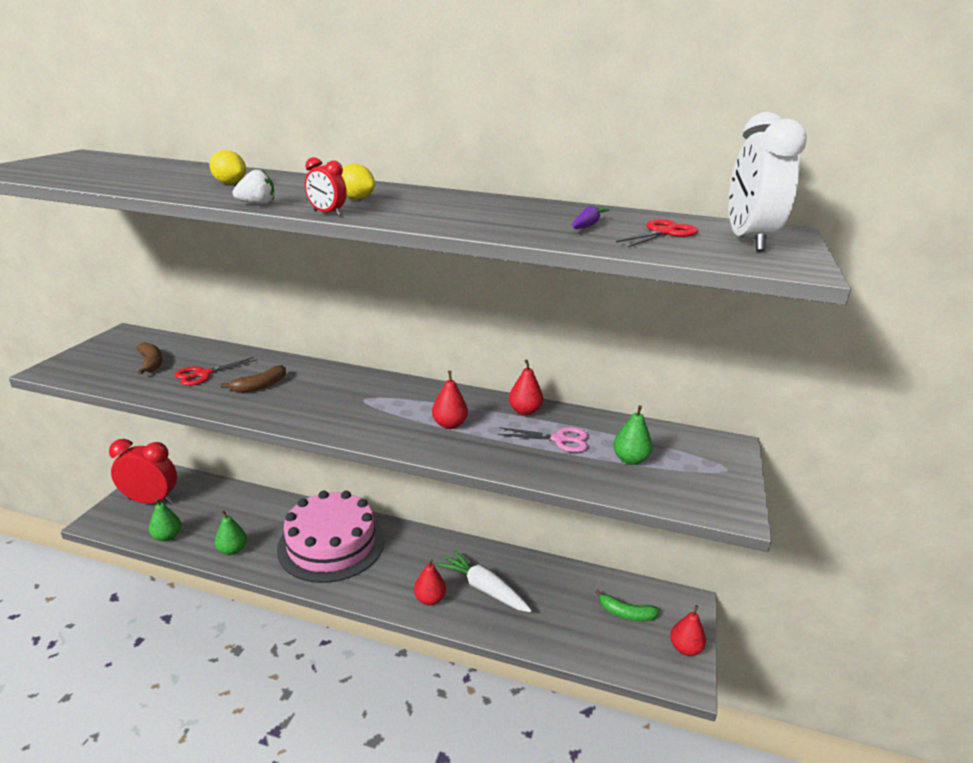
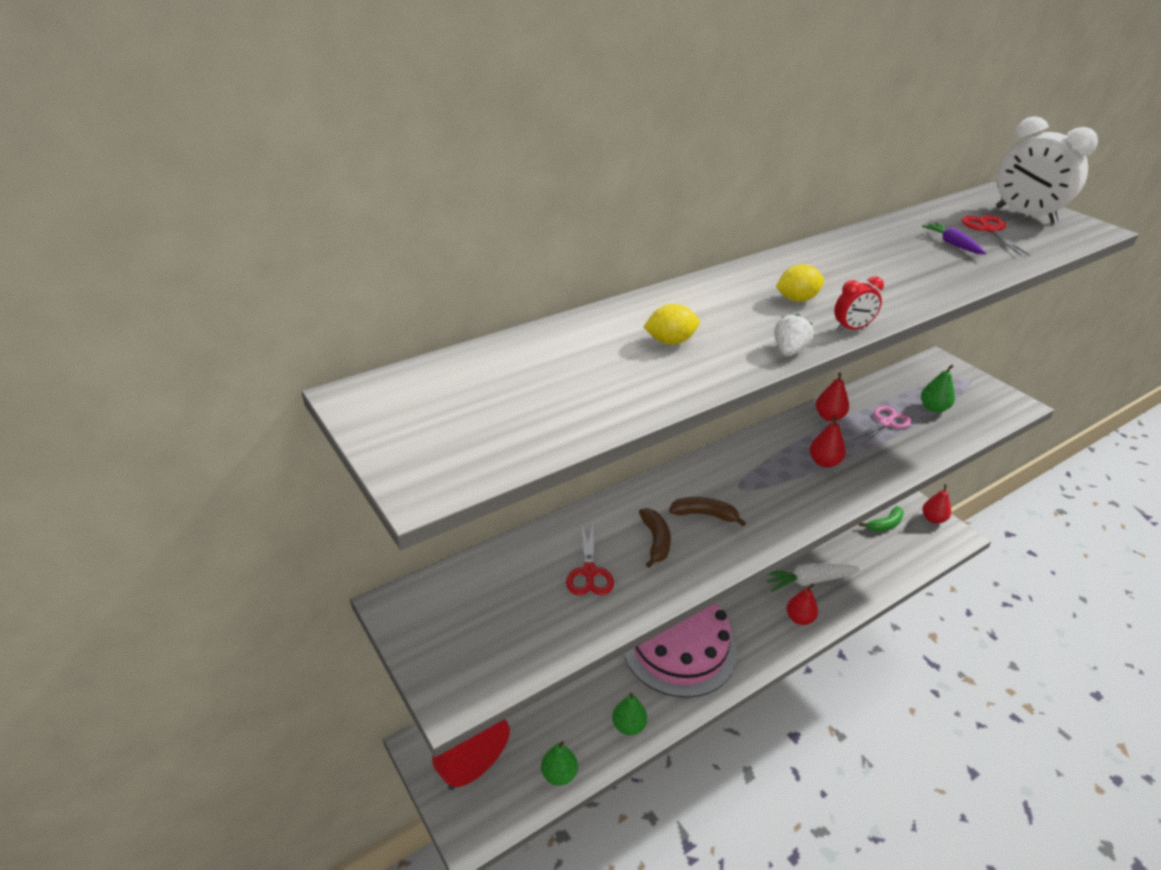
camera: 50 degrees left, 10 degrees up
brown banana [136,342,162,375] -> brown banana moved to [669,497,746,526]

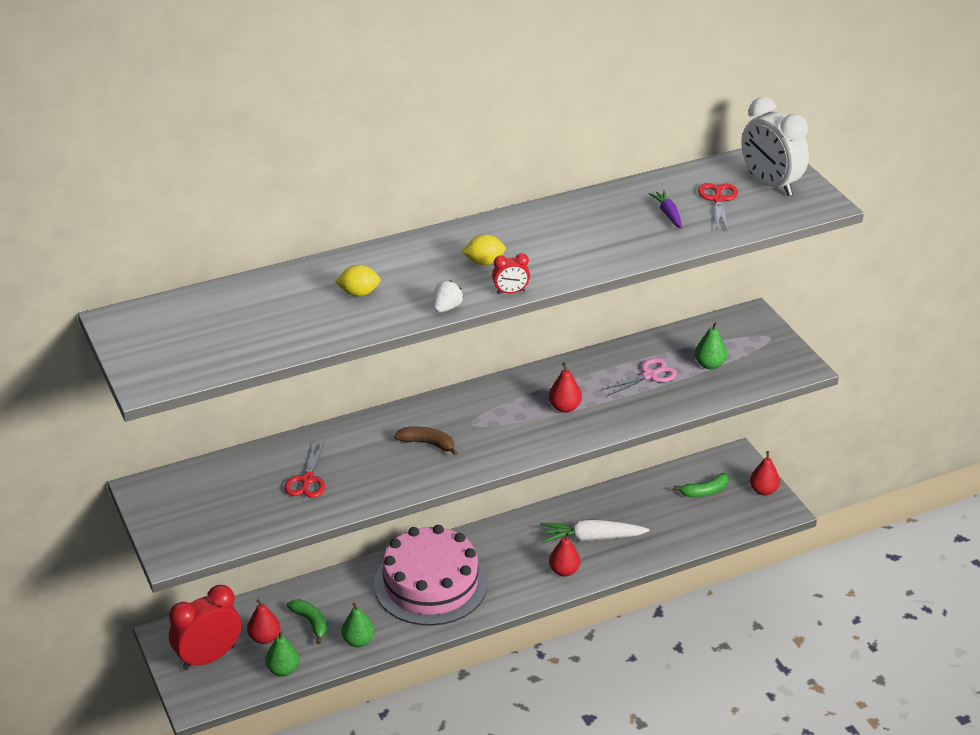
camera: 10 degrees right, 0 degrees up
brown banana [639,508,671,568] -> none
red pear [816,372,849,421] -> red pear moved to [247,599,280,644]
none -> green banana [286,599,327,644]

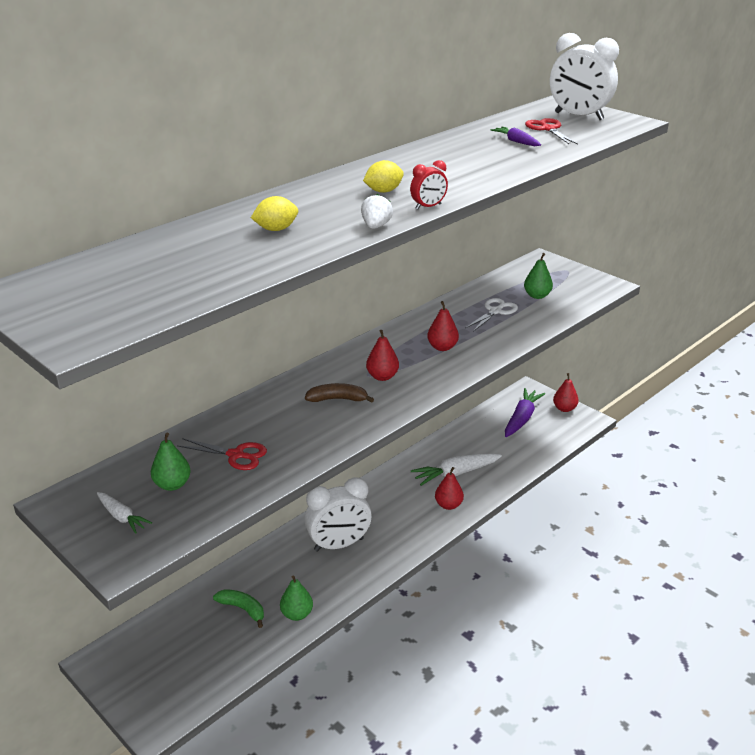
camera: 20 degrees left, 5 degrees down
red clock [169,585,241,670] -> none
red pear [247,599,280,644] -> red pear moved to [366,330,399,381]
green pear [265,631,299,676] -> green pear moved to [151,433,191,491]
red scissors [284,440,325,498] -> red scissors turned 60 degrees counterclockwise [177,438,267,470]
pink cake [374,525,488,626] -> white clock [305,477,372,551]
pink scissors [602,358,677,396] -> white scissors [465,298,518,332]
green banana [673,473,729,497] -> purple carrot [505,388,545,437]
none -> white carrot [97,492,152,534]

